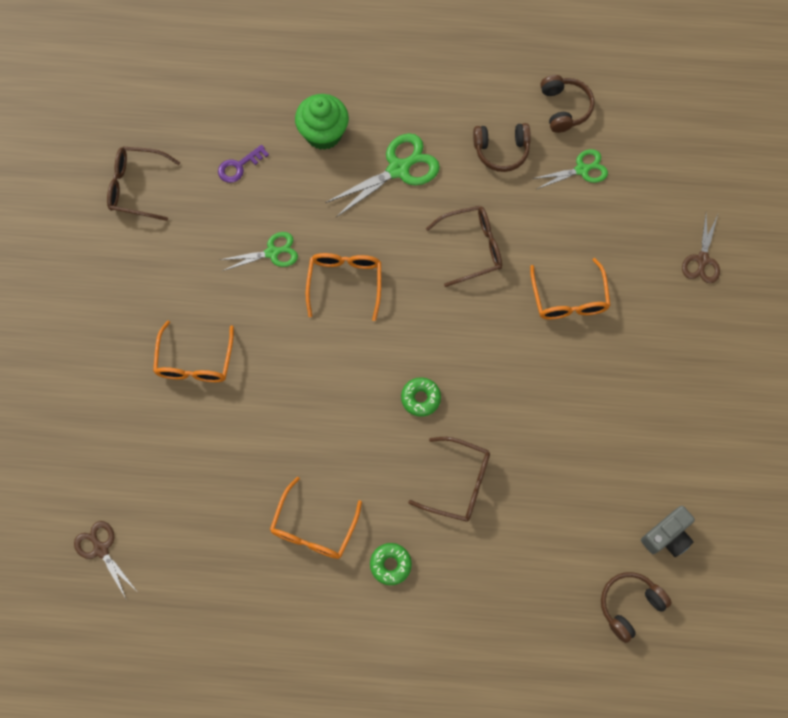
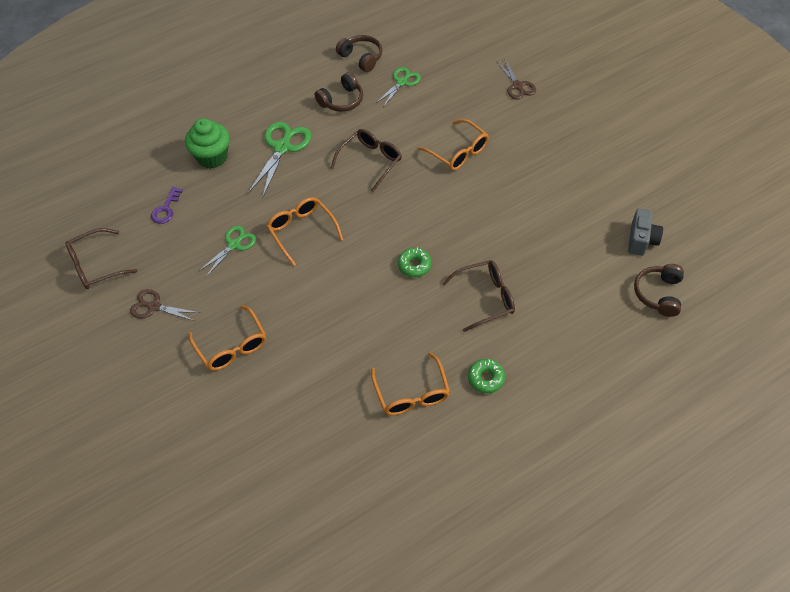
camera: 35 degrees left, 15 degrees down
brown scissors [74,521,137,599] -> brown scissors moved to [130,289,200,321]

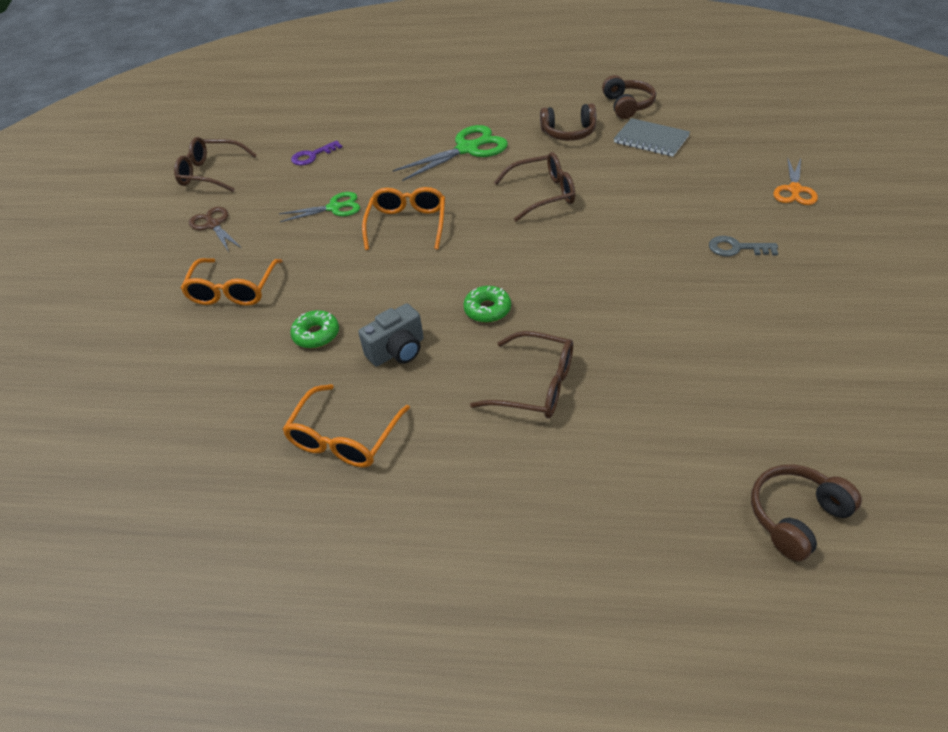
camera: 40 degrees right, 10 degrees down
green cupcake [185,118,230,169] -> none
green scissors [375,67,421,107] -> grey notebook [614,118,690,157]
orange glasses [418,119,489,171] -> none
green donut [468,359,505,393] -> green donut moved to [290,310,339,348]
brown scissors [496,58,536,100] -> orange scissors [773,157,818,205]
grey camera [628,209,663,256] -> grey camera moved to [358,304,424,366]
none -> grey key [709,236,778,256]

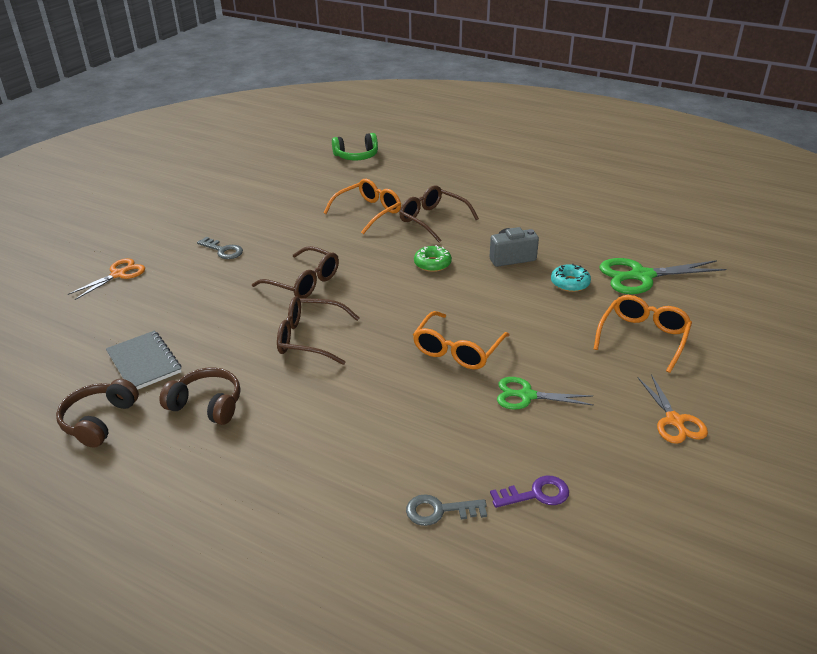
camera: 160 degrees left, 10 degrees down
brown glasses [174,137,257,192] -> brown glasses moved to [252,246,339,298]
brown scissors [189,207,241,252] -> orange scissors [638,374,708,444]
orange glasses [282,384,410,467] -> orange glasses moved to [324,179,401,234]
green donut [290,310,339,348] -> turquoise donut [551,263,591,292]
green scissors [393,125,508,181] -> green scissors moved to [600,258,726,294]
brown headphones [751,464,862,561] -> green headphones [332,133,378,161]
none -> grey key [406,494,487,526]

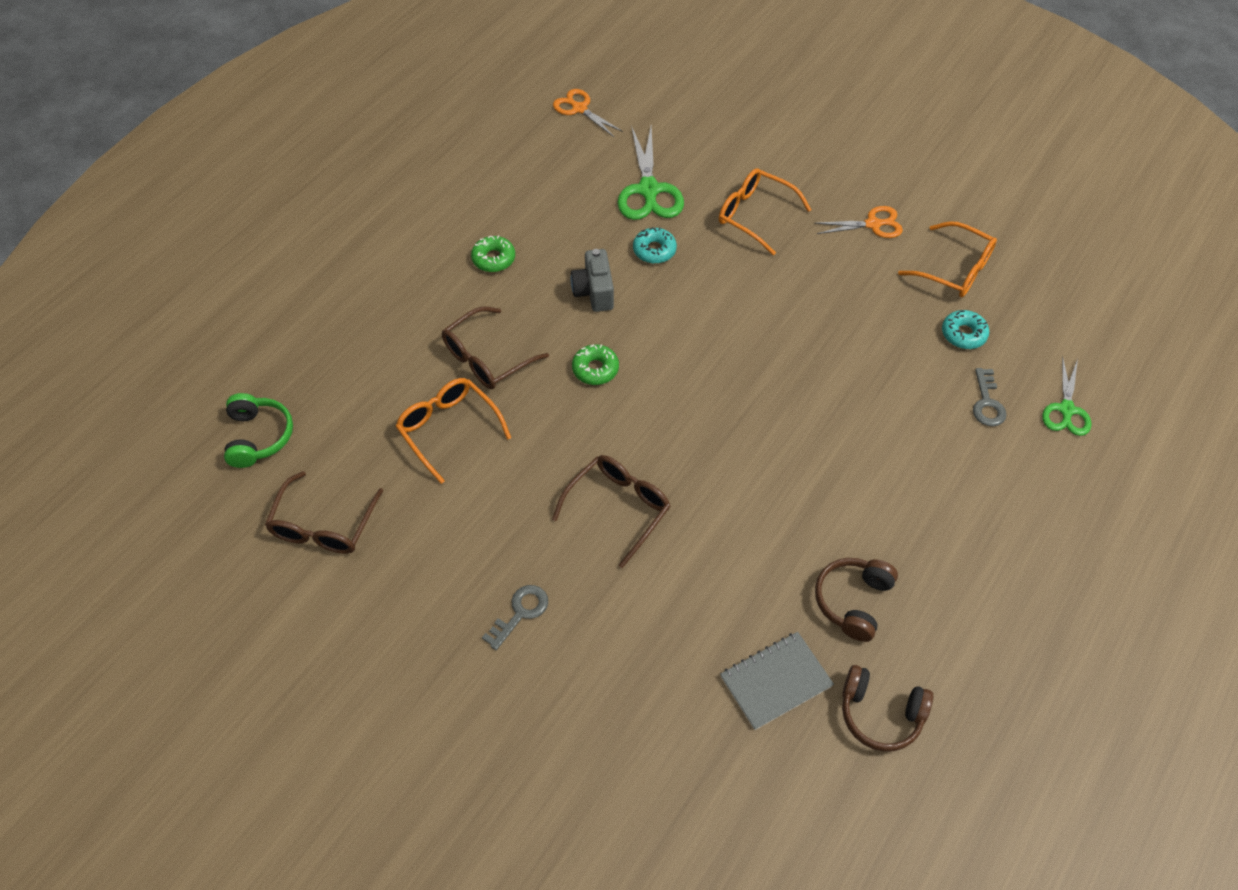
camera: 85 degrees left, 20 degrees up
orange scissors [68,258,145,300] -> orange scissors moved to [553,89,623,137]
brown glasses [277,296,360,365] -> brown glasses moved to [265,471,383,554]
orange glasses [413,311,510,369] -> orange glasses moved to [898,221,997,297]
purple key [490,476,569,508] -> turquoise donut [942,310,989,349]
green scissors [497,377,594,409] -> green scissors moved to [1042,356,1091,436]
none -> green donut [471,235,515,272]

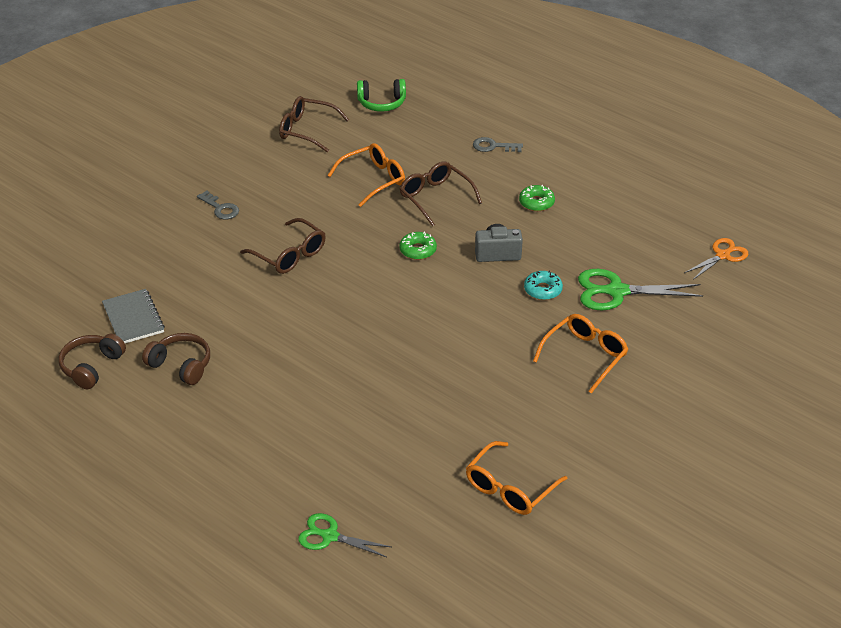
camera: 95 degrees right, 15 degrees down
orange scissors [814,206,903,238] -> none
turquoise donut [942,310,989,349] -> none
grey key [973,368,1007,426] -> grey key moved to [473,137,523,152]

